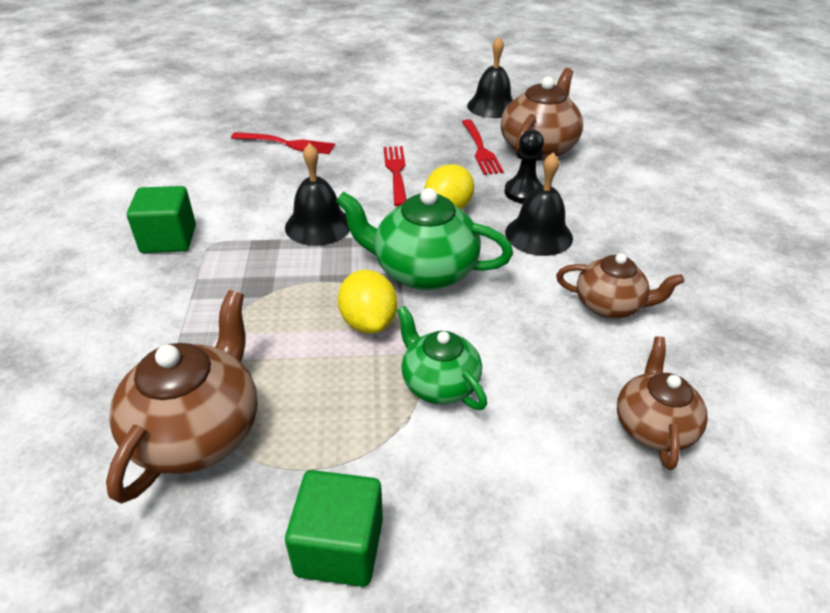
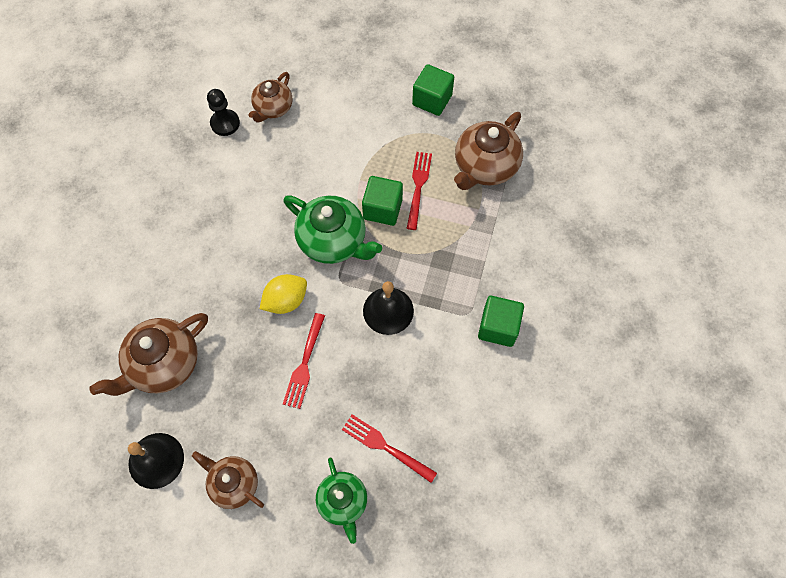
camera: 160 degrees left, 25 degrees up
yellow lemon [338,270,397,334] -> green cube [362,176,403,226]
green teapot [397,306,487,410] -> green teapot moved to [316,457,367,544]
red fork [462,120,504,175] -> red fork moved to [406,152,432,230]
black pawn [504,130,544,203] -> black pawn moved to [207,89,240,136]
black bell [505,152,573,256] -> none
brown teapot [556,253,684,318] -> brown teapot moved to [192,451,264,509]

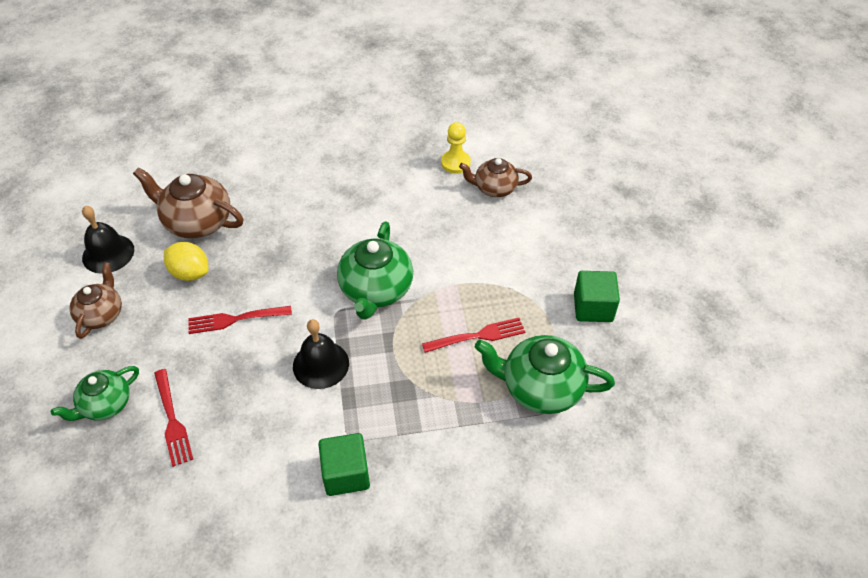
camera: 65 degrees right, 15 degrees down
black pawn [207,89,240,136] -> yellow pawn [441,122,471,174]
yellow lemon [260,274,307,314] -> yellow lemon moved to [164,242,208,281]
red fork [342,414,437,483] -> red fork turned 150 degrees clockwise [154,369,193,467]
green cube [362,176,403,226] -> none
brown teapot [454,112,523,190] -> green teapot [475,335,615,414]

